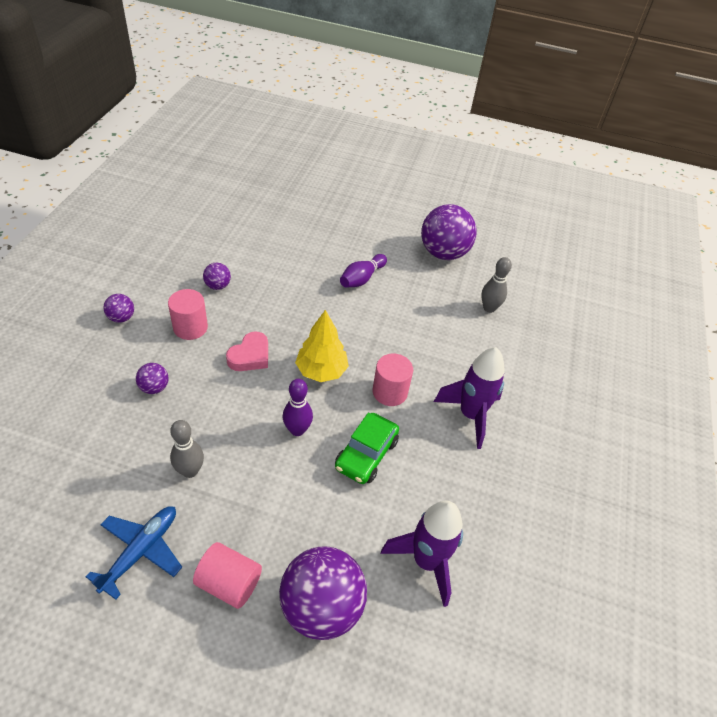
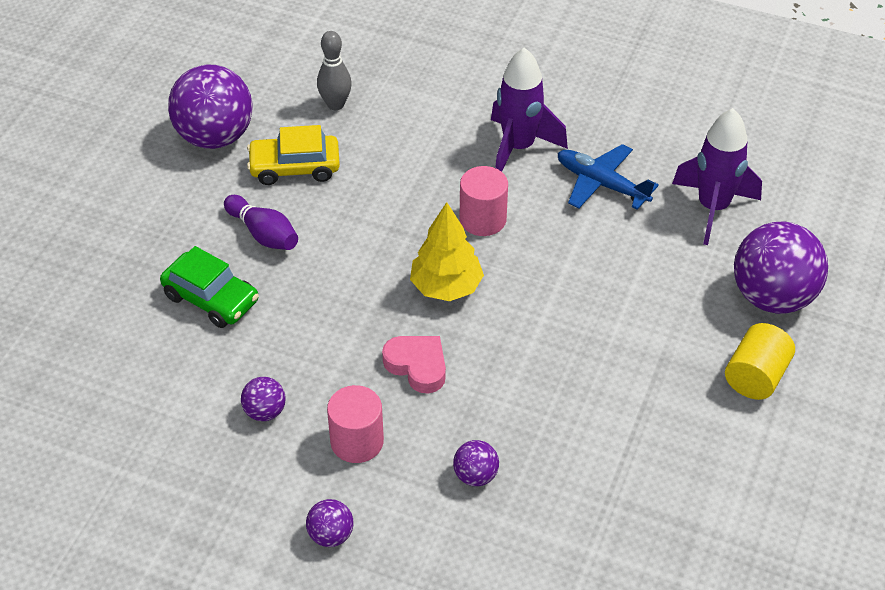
camera: 80 degrees left, 0 degrees up
blue plane [86,506,182,600] -> blue plane moved to [557,144,659,210]
grey bowling pin [170,420,204,478] -> none
pink cylinder [193,542,262,609] -> yellow cylinder [725,323,795,400]
purple bowling pin [282,379,313,436] -> none
green car [335,412,399,484] -> green car moved to [160,246,259,328]
none -> yellow car [247,125,340,185]

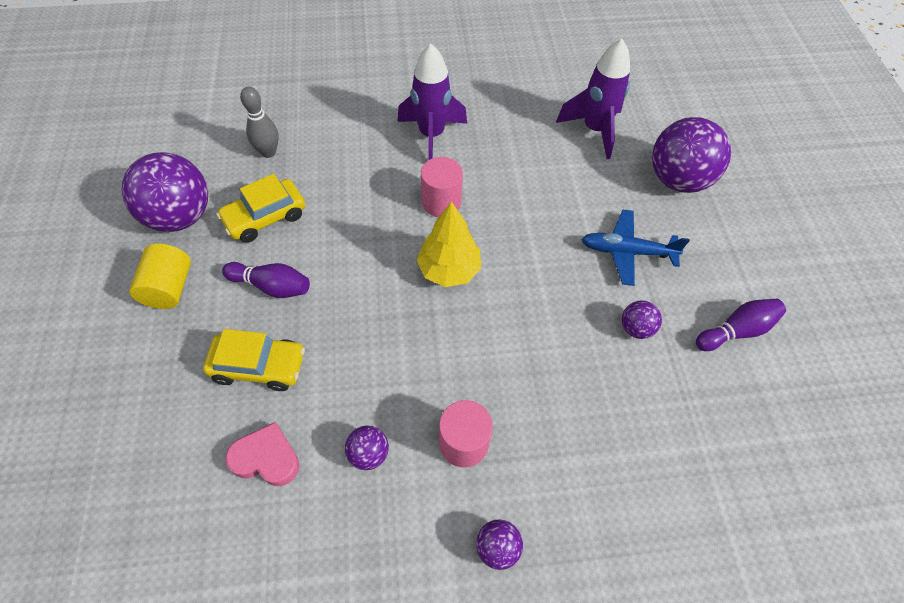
camera: 30 degrees left, 10 degrees up
green car [160,246,259,328] -> yellow car [203,329,305,391]
pink heart [382,336,446,394] -> pink heart moved to [225,422,300,486]
purple ball [453,440,499,486] -> purple ball moved to [622,301,662,339]
blue plane [557,144,659,210] -> blue plane moved to [581,210,690,286]
yellow cylinder [725,323,795,400] -> yellow cylinder moved to [129,244,191,309]
none -> purple bowling pin [696,299,786,351]

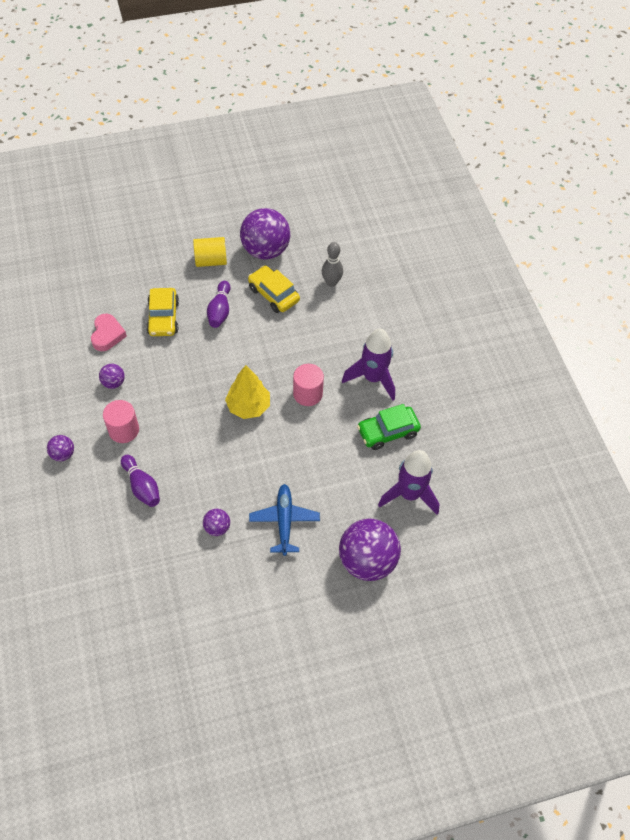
camera: 80 degrees right, 0 degrees up
purple bowling pin [696,299,786,351] -> purple bowling pin moved to [121,455,160,507]
none -> green car [357,404,421,450]

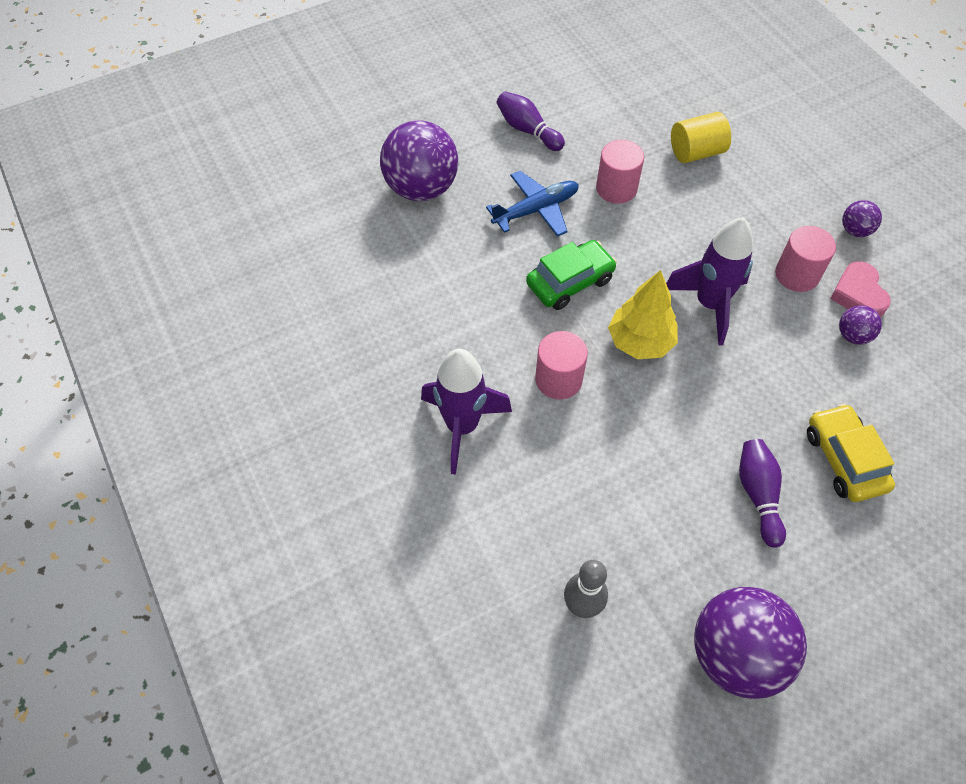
camera: 170 degrees right, 0 degrees up
pink heart [91,314,127,351] -> pink heart moved to [830,261,891,317]
purple bowling pin [121,455,160,507] -> purple bowling pin moved to [497,91,565,151]
yellow cylinder [193,237,227,267] -> yellow cylinder moved to [671,112,731,163]
purple ball [203,509,230,536] -> pink cylinder [596,140,644,204]
yellow car [248,266,300,313] -> none
blue plane [249,484,320,556] -> blue plane turned 105 degrees counterclockwise [486,171,579,237]
green car [357,404,421,450] -> green car moved to [526,240,617,310]
purple rocket [378,450,439,515] -> purple rocket moved to [666,217,753,345]

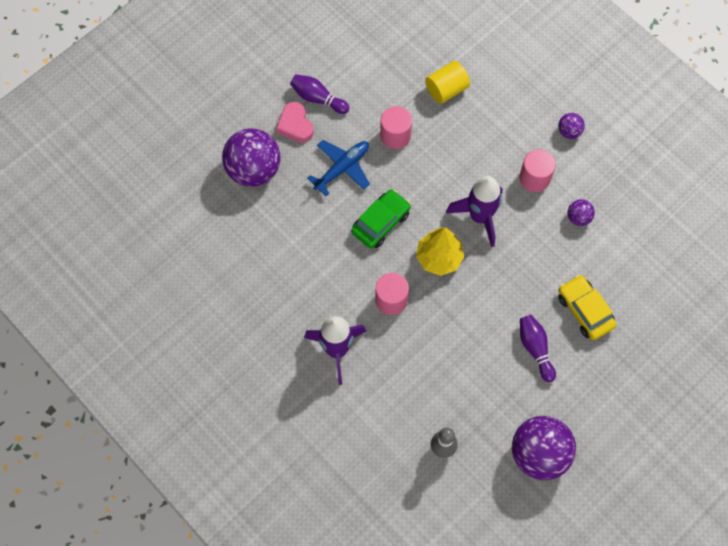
camera: 15 degrees left, 10 degrees up
pink heart [830,261,891,317] -> pink heart moved to [276,102,314,143]

